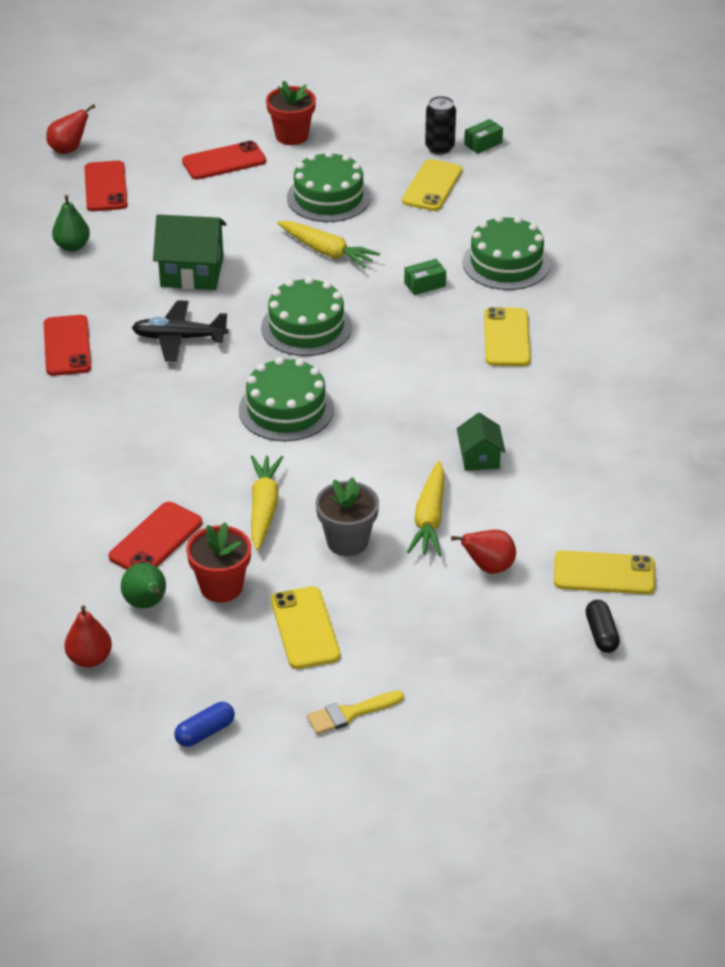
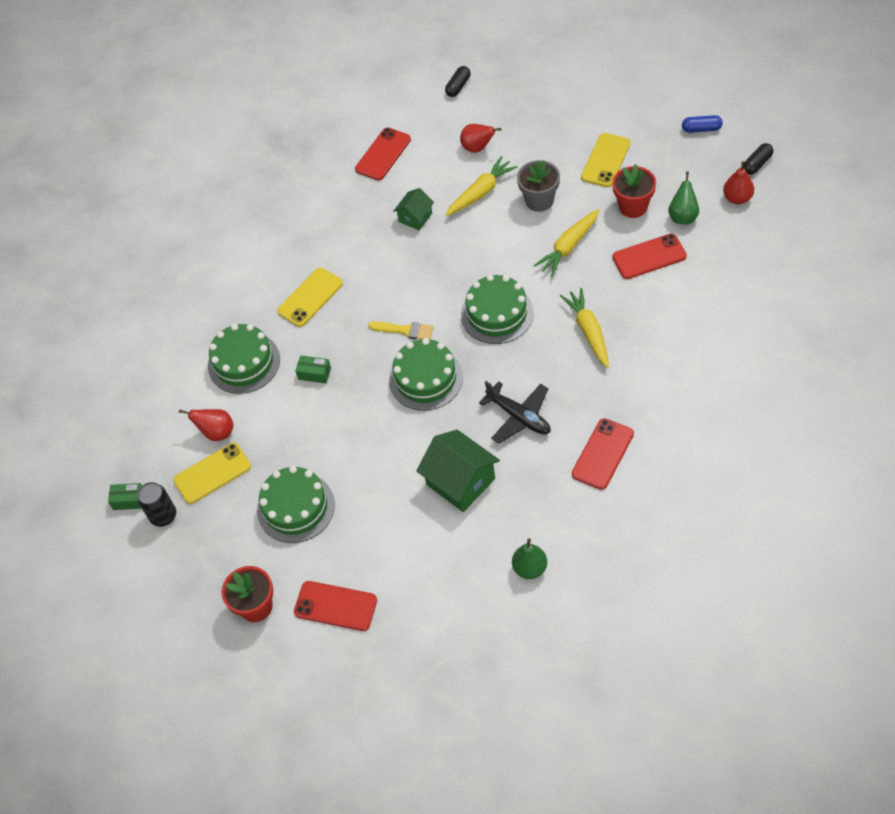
camera: 135 degrees left, 15 degrees up
red pear [46,104,95,154] -> red pear moved to [179,409,234,441]
red phone [84,161,128,211] -> red phone moved to [355,128,411,180]
yellow carrot [277,221,380,269] -> yellow carrot moved to [560,288,609,368]
yellow brush [307,691,404,735] -> yellow brush moved to [368,321,434,340]
yellow phone [554,550,655,594] -> none
none -> black capsule [743,143,773,175]

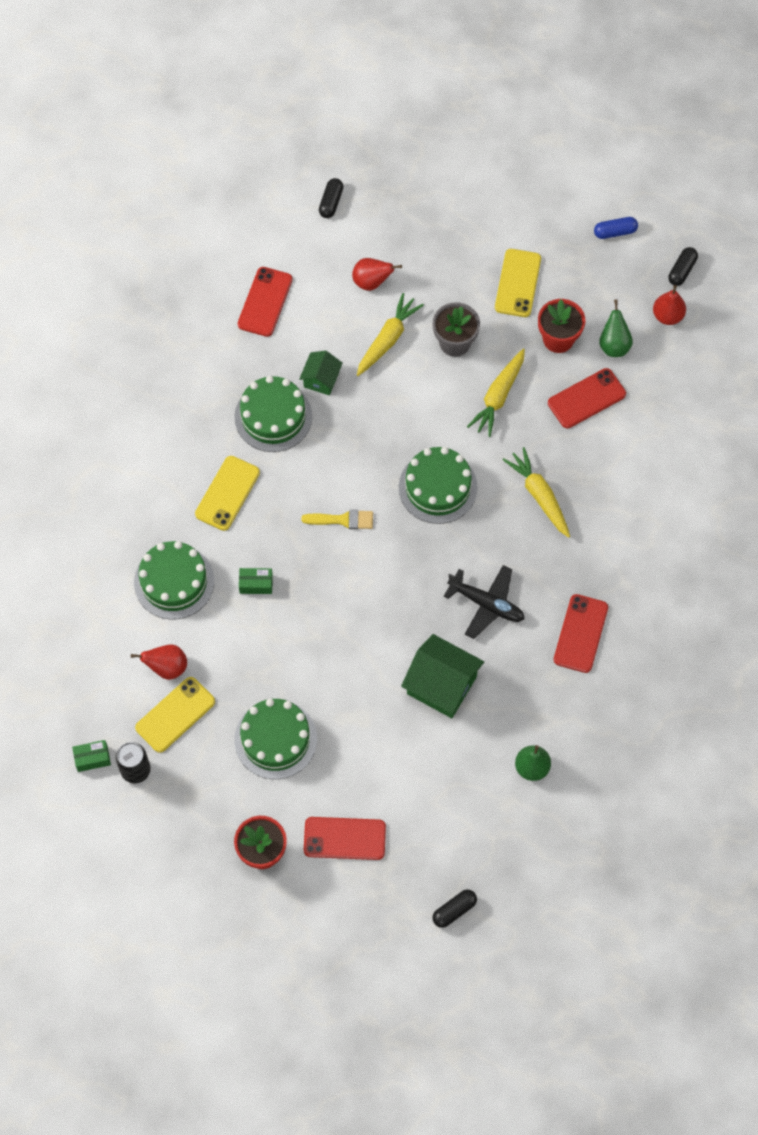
camera: 20 degrees left, 10 degrees up
green cake [389,338,463,411] -> green cake moved to [234,376,312,452]
none -> black capsule [432,889,477,928]

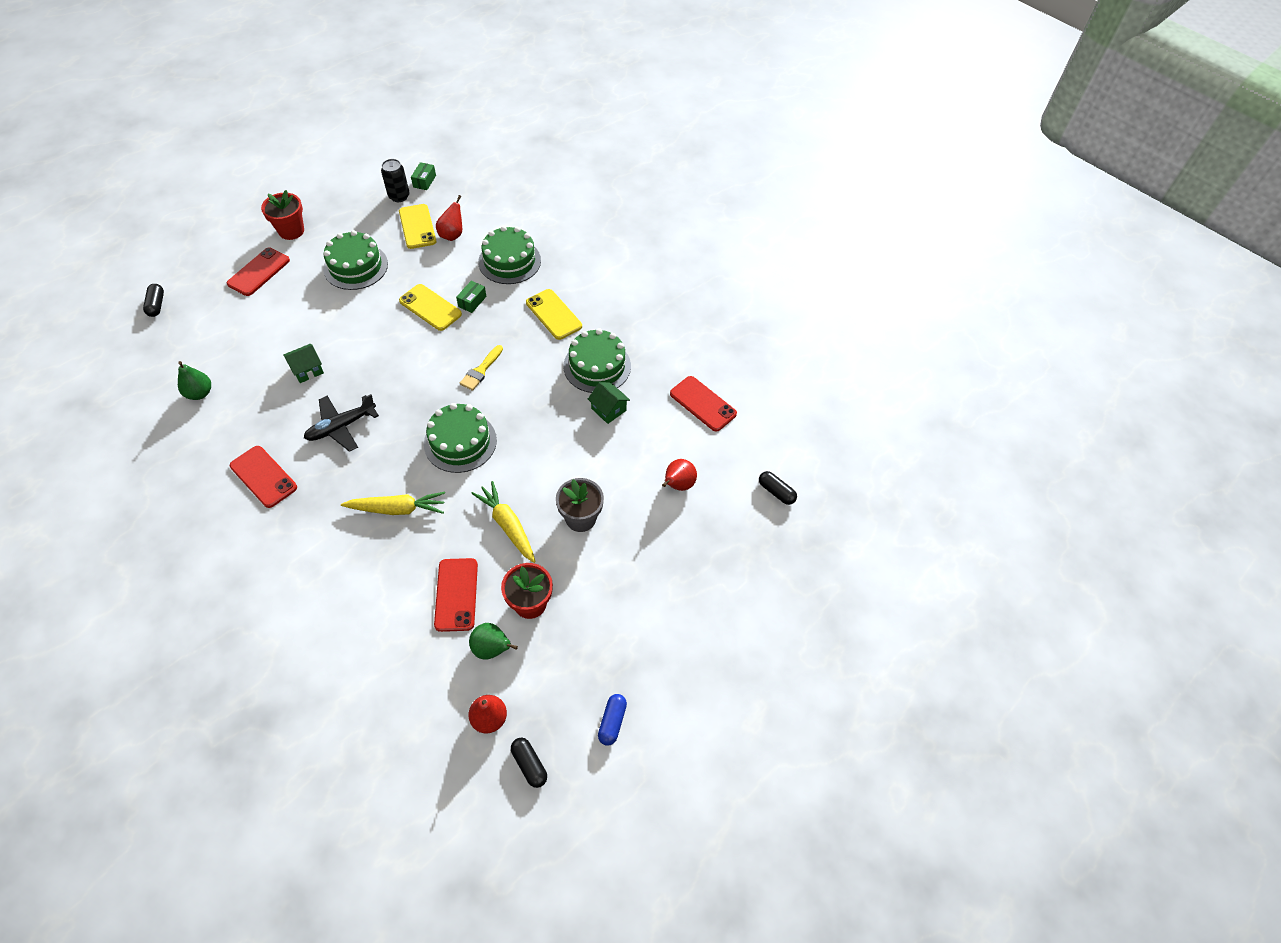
camera: 115 degrees right, 10 degrees down
yellow carrot [357,293,424,376] -> none
green house [401,634,484,718] -> green house [284,344,324,383], size x0.57
yellow phone [495,249,541,317] -> yellow phone moved to [399,284,462,331]

